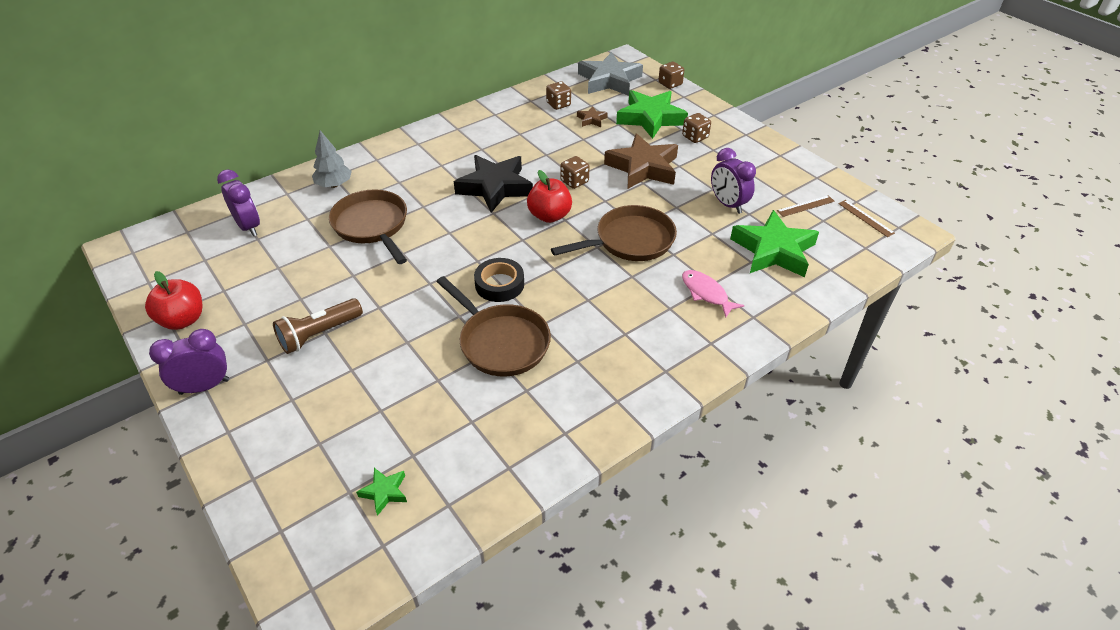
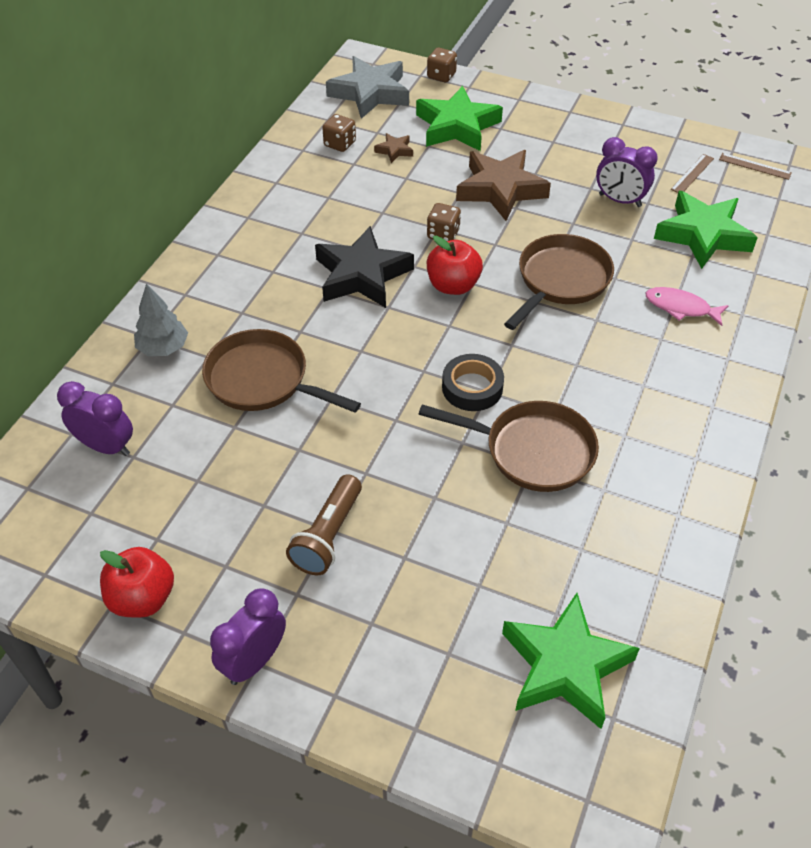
camera: 30 degrees left, 5 degrees up
green star [356,468,407,516] -> green star [502,593,640,729], size x2.27
brown dice [682,113,711,143] -> none

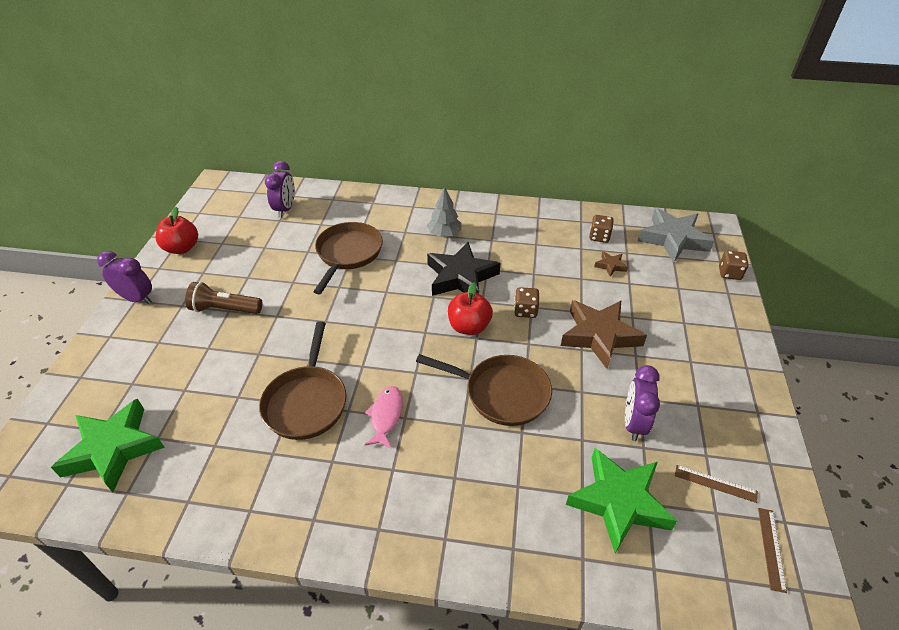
camera: 75 degrees right, 5 degrees down
grey tree [134,284,188,356] -> grey tree moved to [427,186,462,237]
green star [416,86,503,151] -> none
black tape [442,354,504,411] -> none
pink fish [646,287,729,326] -> pink fish moved to [365,386,403,449]

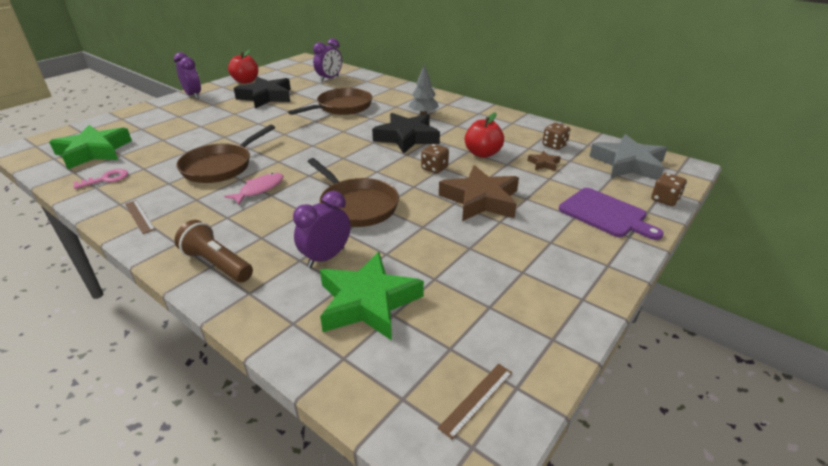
camera: 30 degrees right, 10 degrees down
brown flashlight [185,282,262,314] -> brown flashlight moved to [174,220,253,282]
red apple [448,282,493,335] -> red apple moved to [465,113,504,158]
purple clock [625,365,660,441] -> purple clock moved to [293,191,350,268]
brown ruler [675,465,758,503] -> brown ruler moved to [125,200,155,234]
none -> pink key [73,169,128,189]
none -> black star [234,77,291,108]
none -> purple cutting board [559,188,664,240]

